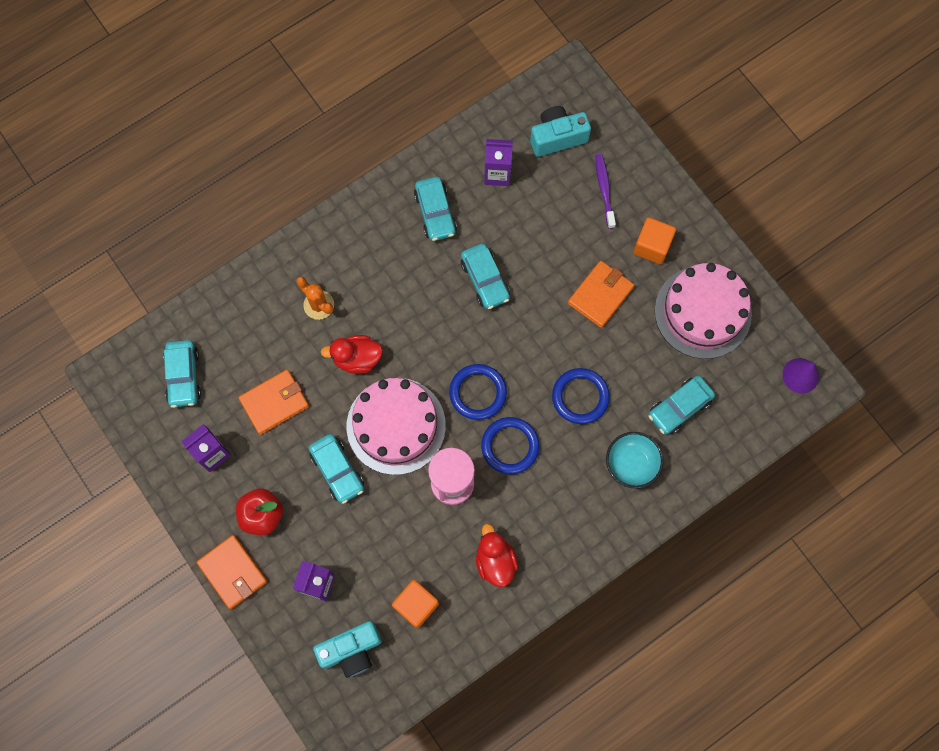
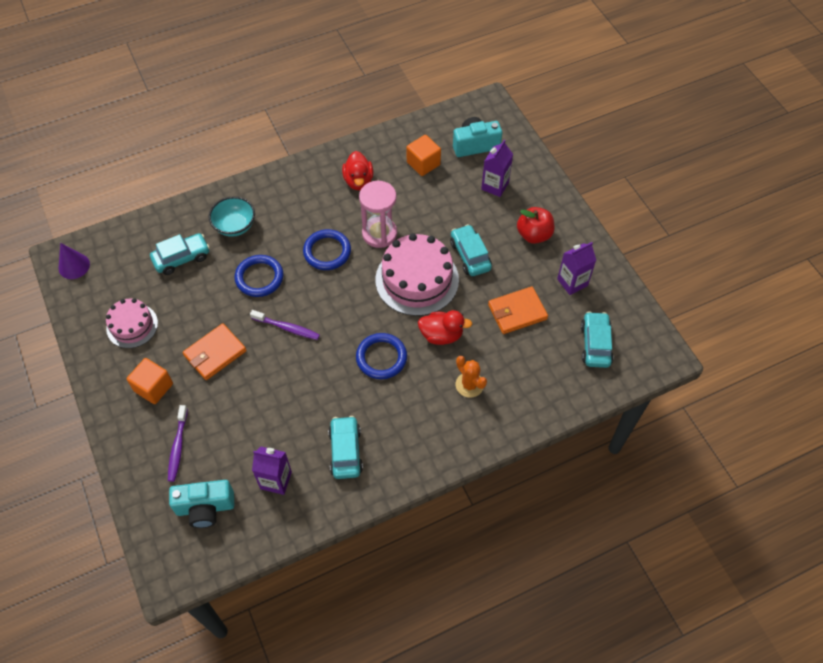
camera: 170 degrees left, 15 degrees down
orange wallet [196,535,267,609] -> none
blue ring [449,364,507,420] -> blue ring moved to [356,333,407,379]
turquoise car [461,243,510,309] -> none
pink cake [655,263,752,359] -> pink cake [106,298,158,348], size x0.59
none -> purple toothbrush [250,310,320,340]

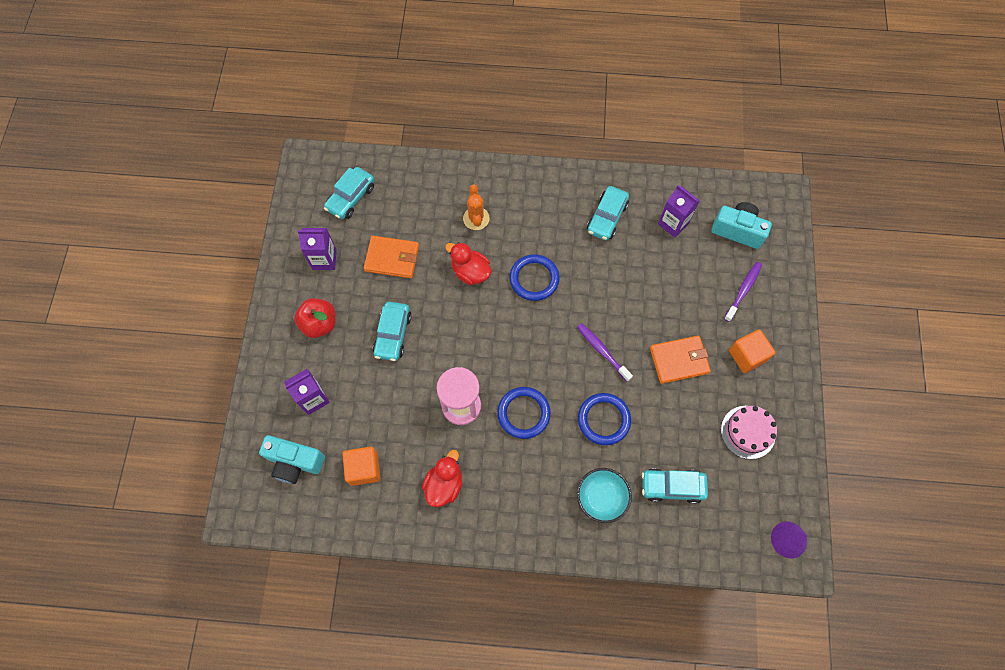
camera: 150 degrees left, 10 degrees up
pink cake [375,233,459,316] -> none

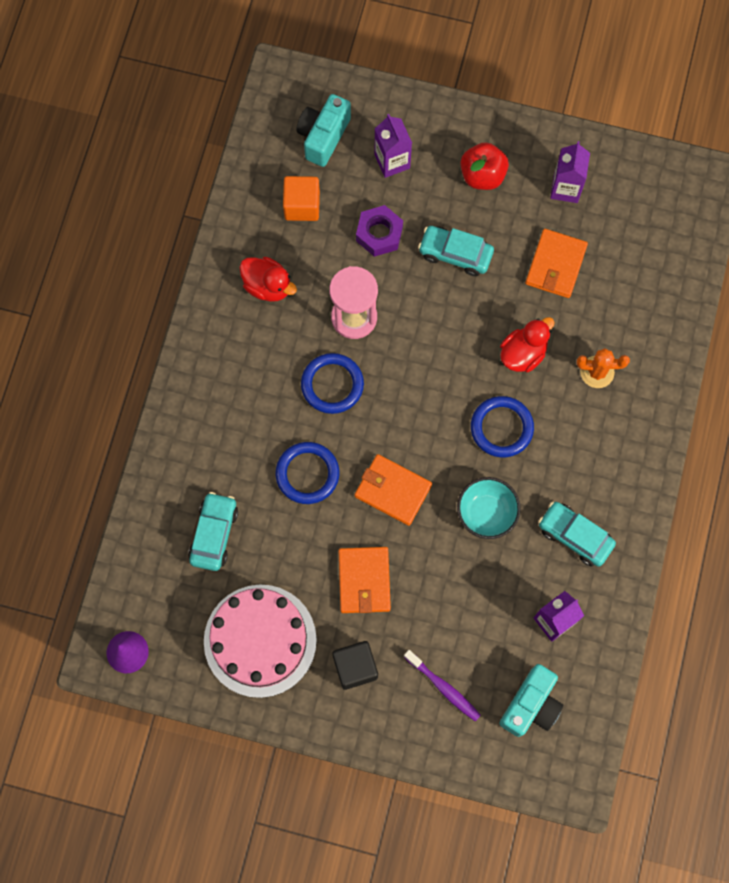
camera: 100 degrees right, 5 degrees up
turquoise car [324,167,374,219] -> none
purple toothbrush [577,323,633,382] -> orange wallet [355,454,432,526]
turquoise bowl [577,468,632,523] -> turquoise bowl moved to [457,477,521,539]
pink cake [721,406,777,459] -> pink cake [204,585,317,698], size x1.69
orange cube [729,329,776,373] -> black cube [332,641,378,690]
none -> purple nut [356,205,403,257]

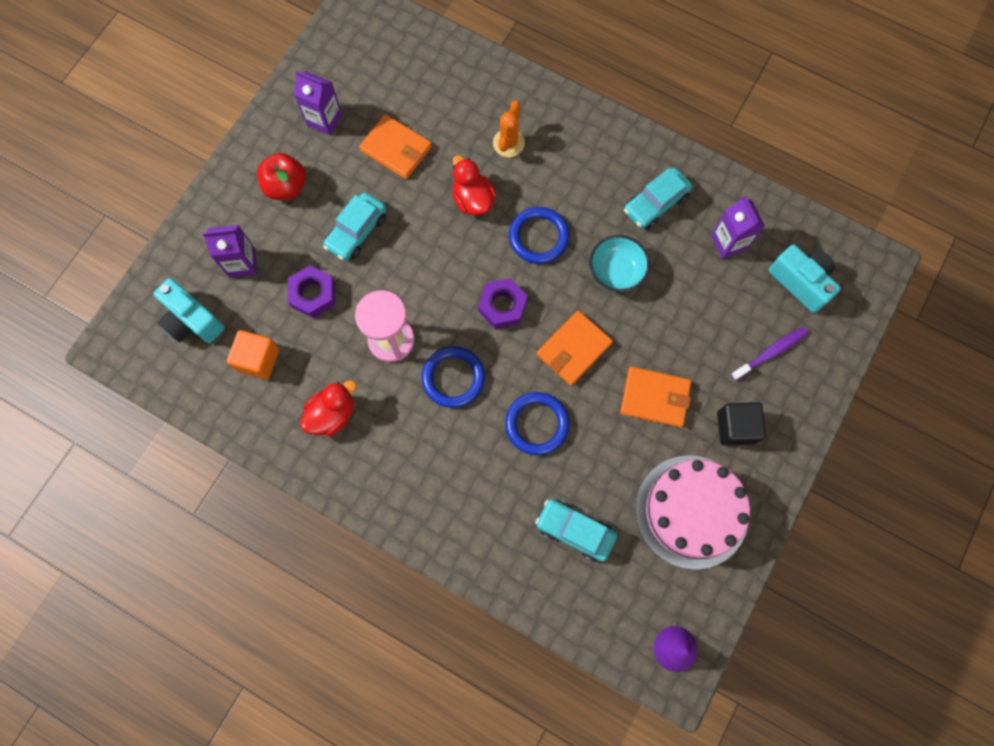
camera: 75 degrees left, 0 degrees up
none -> purple nut [478,278,528,329]

